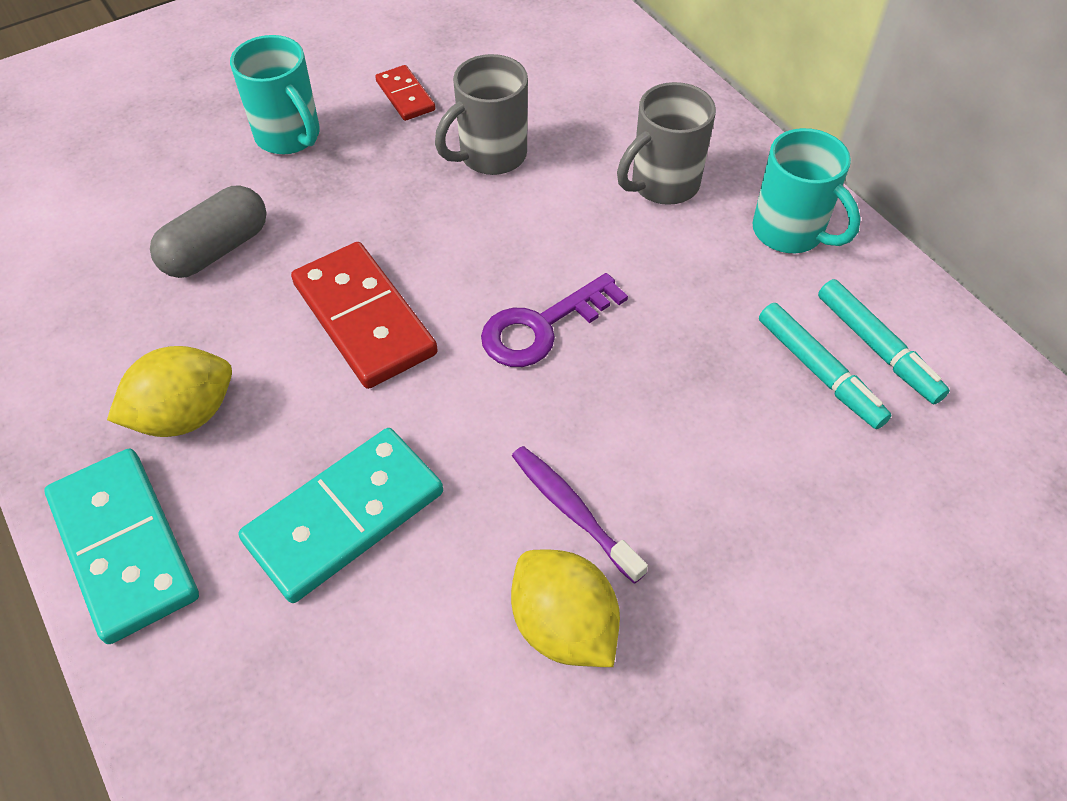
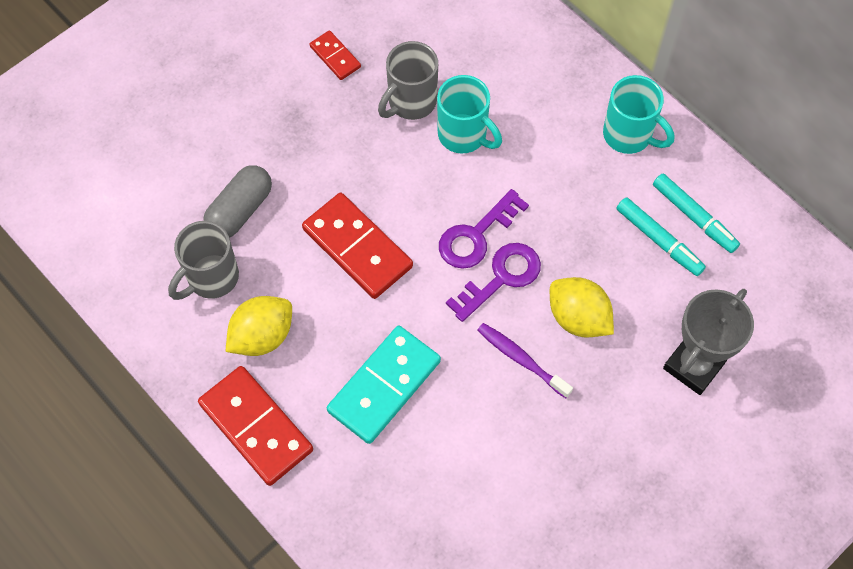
camera: 10 degrees left, 10 degrees up
turquoise domino [44,448,199,644] -> red domino [198,366,313,486]
turquoise mug [230,35,320,154] -> turquoise mug moved to [437,75,502,154]
yellow lemon [511,550,620,667] -> yellow lemon moved to [550,277,614,338]
grey mug [617,82,716,205] -> grey mug moved to [168,221,239,300]
none -> purple key [446,243,541,322]
none -> grey trophy [663,289,754,395]

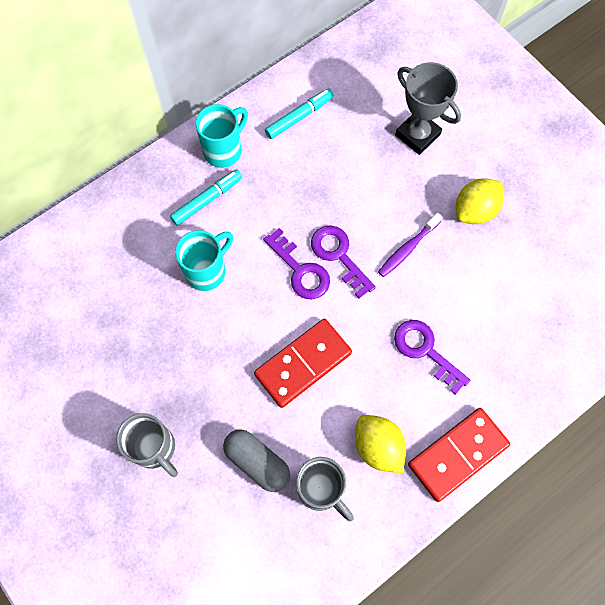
camera: 85 degrees left, 5 degrees up
red domino [310,30,361,80] -> none
turquoise domino [327,326,441,444] -> purple key [394,320,470,395]
grey mug [378,41,438,120] -> grey mug moved to [116,413,178,477]
yellow lemon [550,277,614,338] -> yellow lemon moved to [456,178,504,224]
turquoise marker [617,197,706,276] -> turquoise marker moved to [170,169,242,225]

